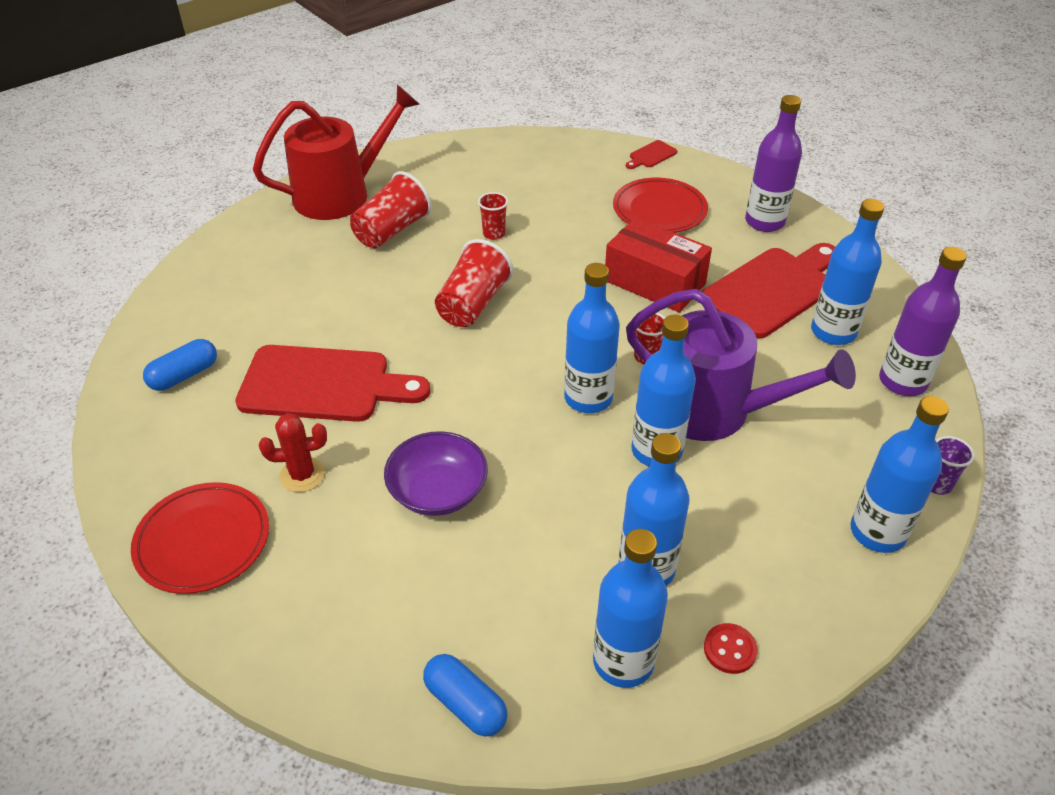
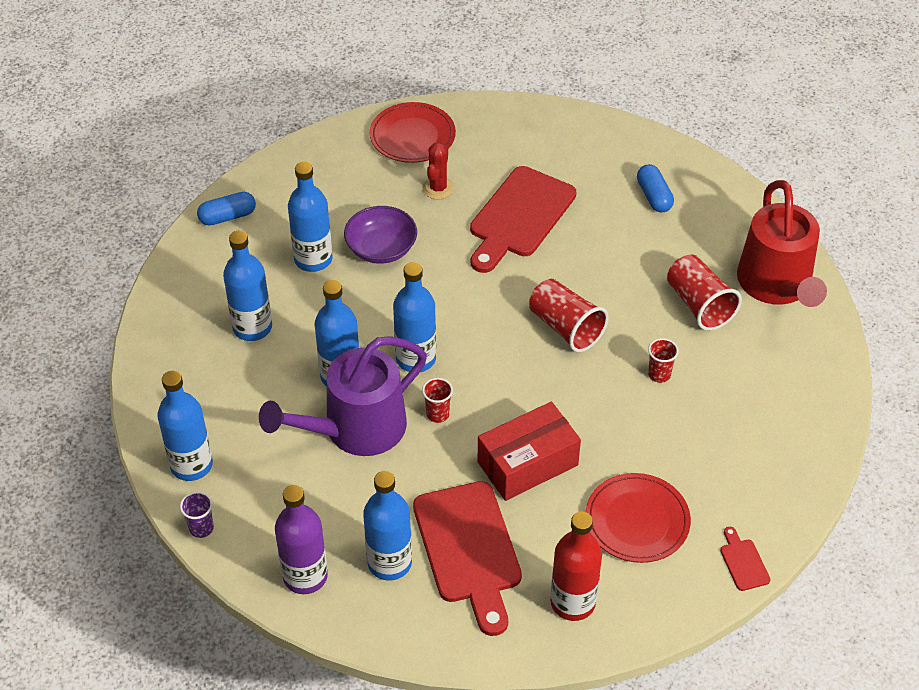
camera: 115 degrees right, 5 degrees up
blue capsule [143,339,217,391] -> blue capsule moved to [637,164,674,212]
blue bottle [593,529,668,688] -> blue bottle moved to [288,162,332,272]
red button [704,623,757,674] -> none
purple bottle [745,95,802,232] -> red bottle [550,512,602,621]

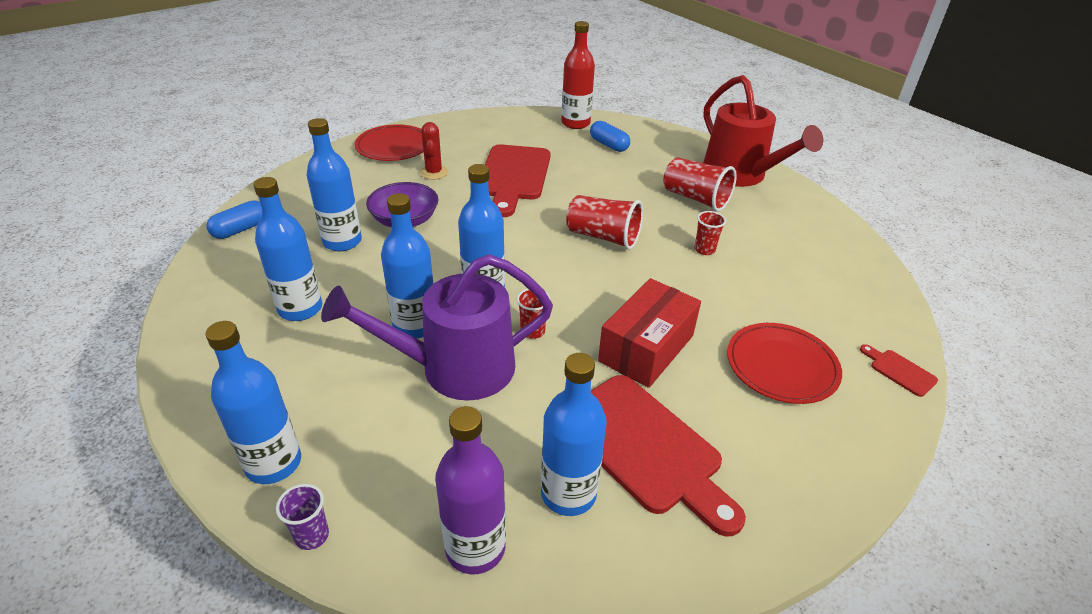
camera: 25 degrees left, 10 degrees down
purple watering can [259,336,427,456] -> purple watering can turned 45 degrees clockwise [321,254,553,401]
red bottle [550,512,602,621] -> red bottle moved to [561,21,595,129]

